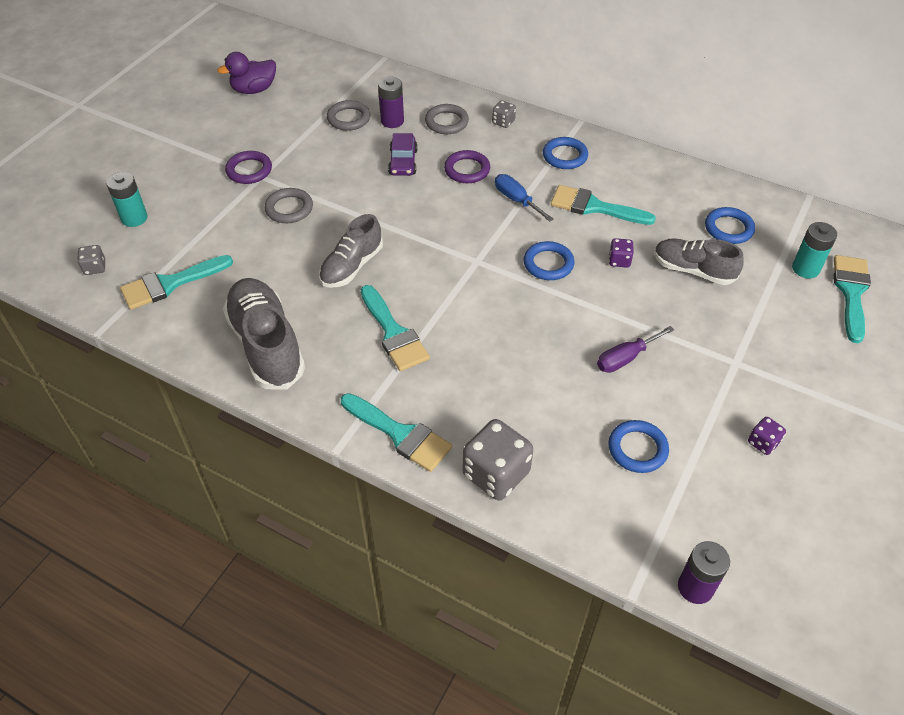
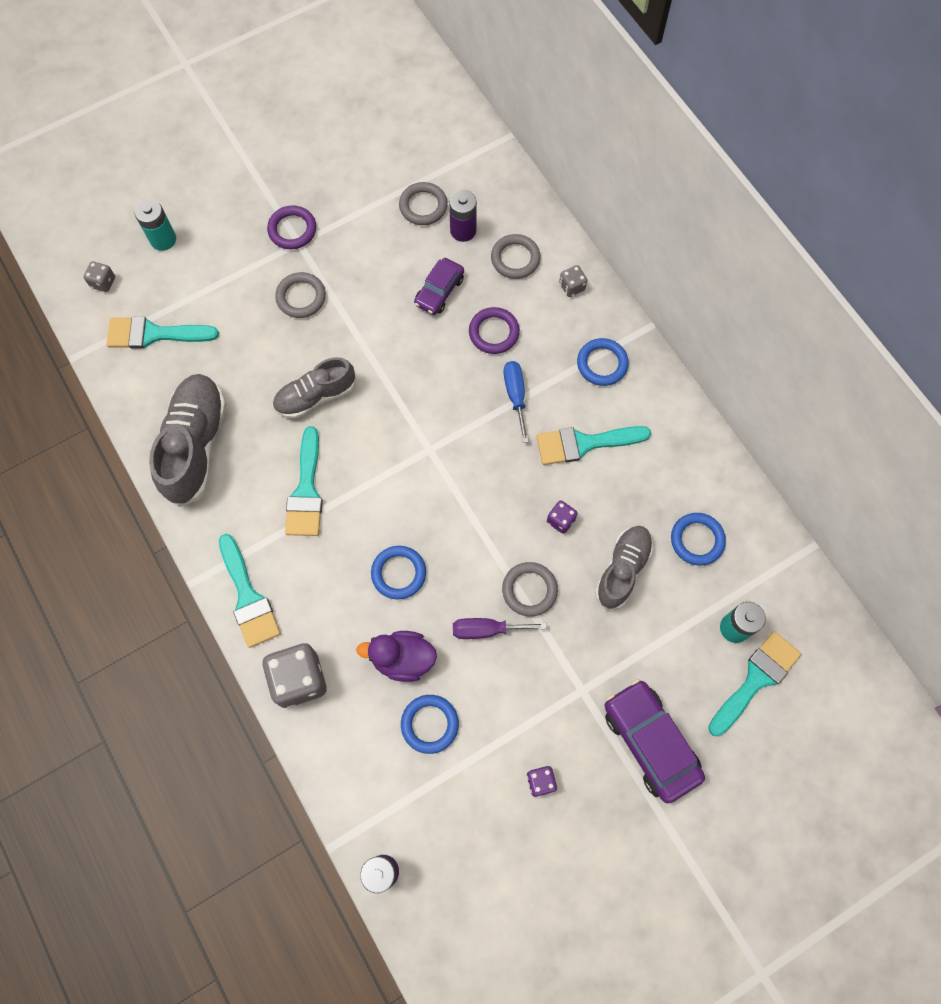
camera: 30 degrees right, 20 degrees up
purple duck [217,52,276,94] -> purple duck moved to [356,631,437,682]
blue ring [523,241,575,280] -> blue ring moved to [371,546,426,599]
turquoise brush [551,185,656,225] -> turquoise brush turned 60 degrees counterclockwise [537,426,651,465]
grey shoe [654,238,744,285] -> grey shoe turned 60 degrees clockwise [595,526,653,609]
none -> grey ring [502,562,558,617]
none -> purple car [605,679,705,803]

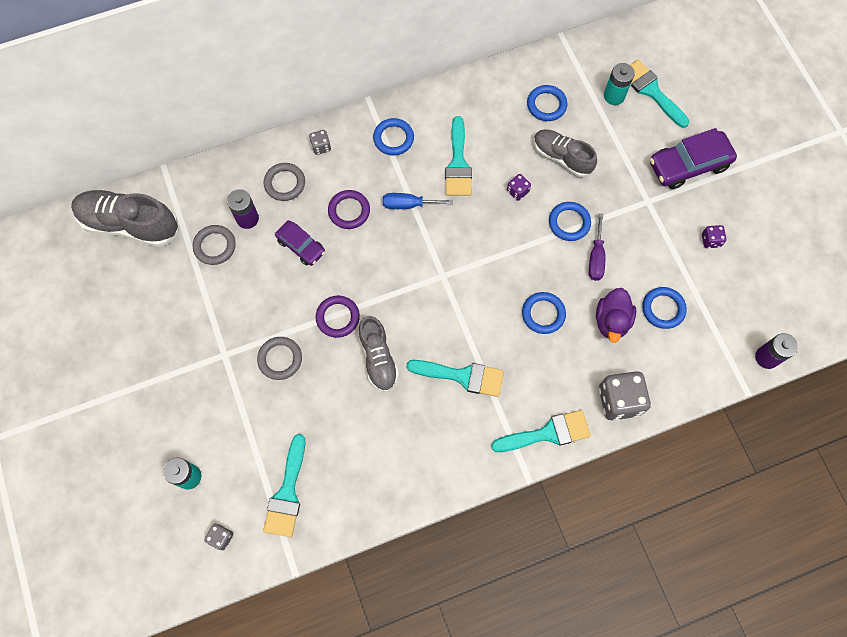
camera: 80 degrees left, 0 degrees up
grey shoe [149,374,227,507] -> grey shoe moved to [71,190,179,247]
purple ring [267,205,316,249] -> purple ring moved to [316,296,360,338]
grey ring [502,562,558,617] -> blue ring [549,202,591,241]

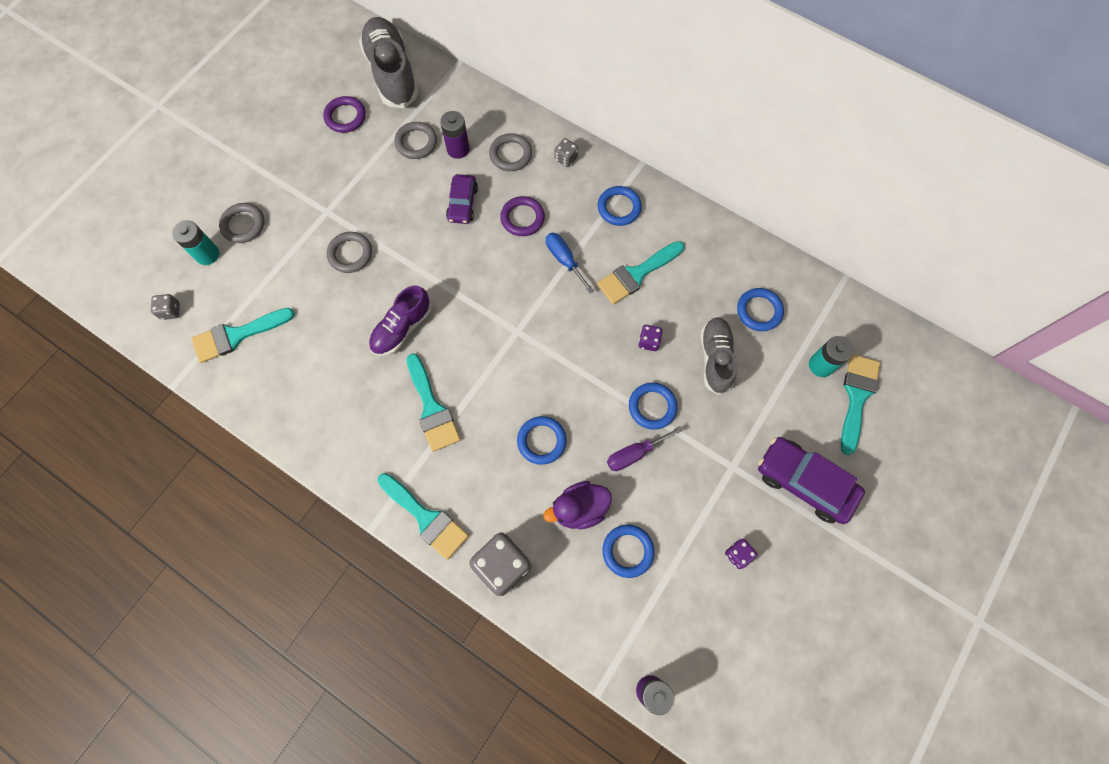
camera: 55 degrees right, 0 degrees up
purple ring [316,296,360,338] -> purple ring moved to [323,96,366,133]
grey shoe [358,316,399,392] -> purple shoe [369,286,432,356]
none -> grey ring [219,203,265,243]

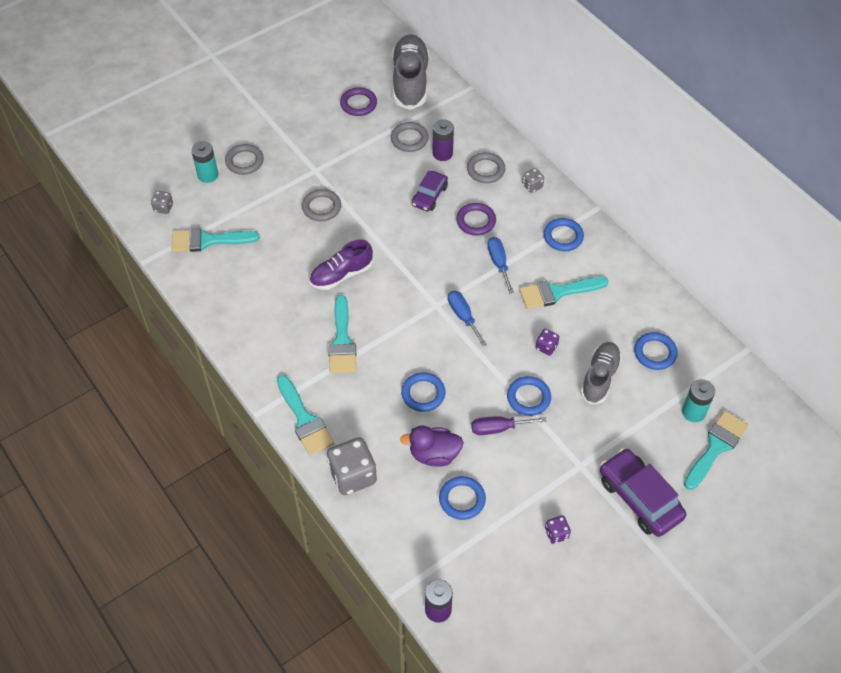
camera: 20 degrees right, 15 degrees down
none -> blue screwdriver [448,291,487,346]

